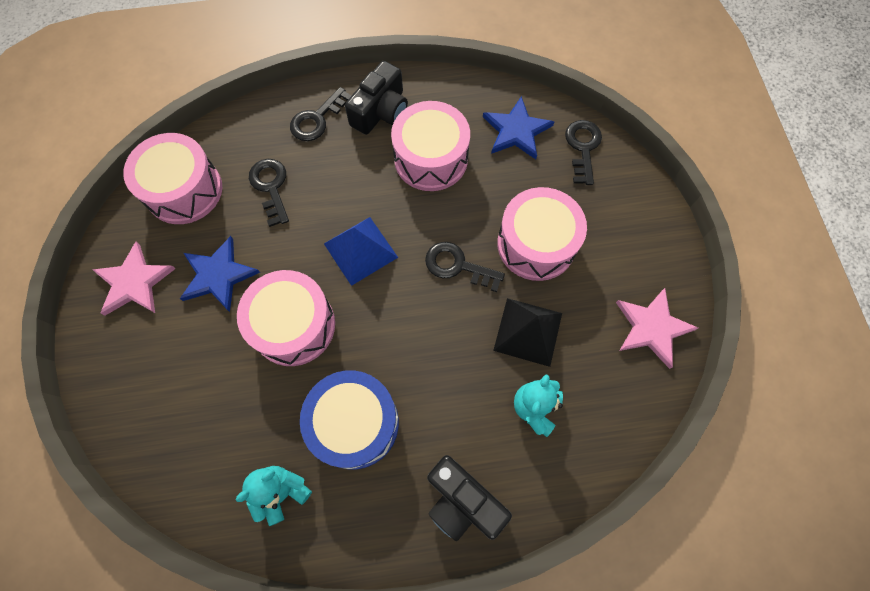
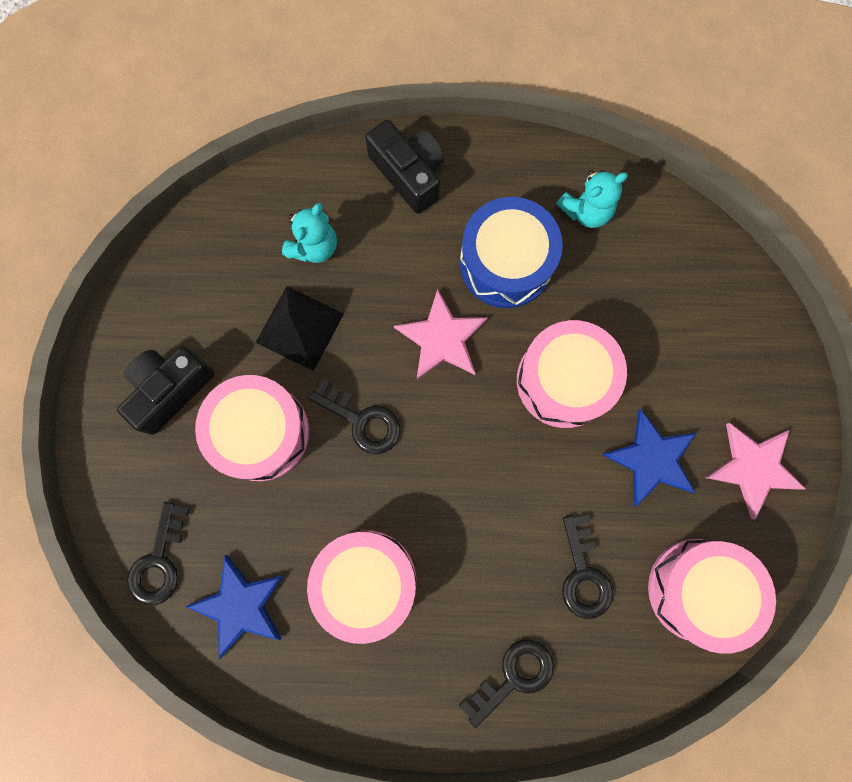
camera: 170 degrees left, 10 degrees up
blue pyramid [324,217,398,286] -> none
black camera [345,61,408,135] -> black camera moved to [117,346,215,435]
pink star [616,288,698,369] -> pink star moved to [394,289,488,380]

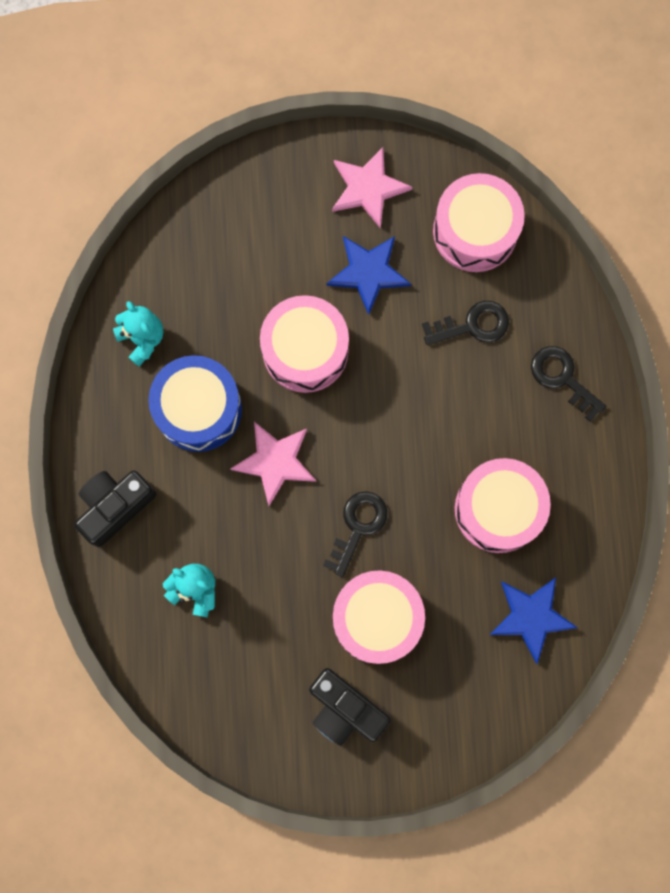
camera: 95 degrees left, 0 degrees up
black key [127,502,189,605] -> none
black pyramid [255,286,344,371] -> none

